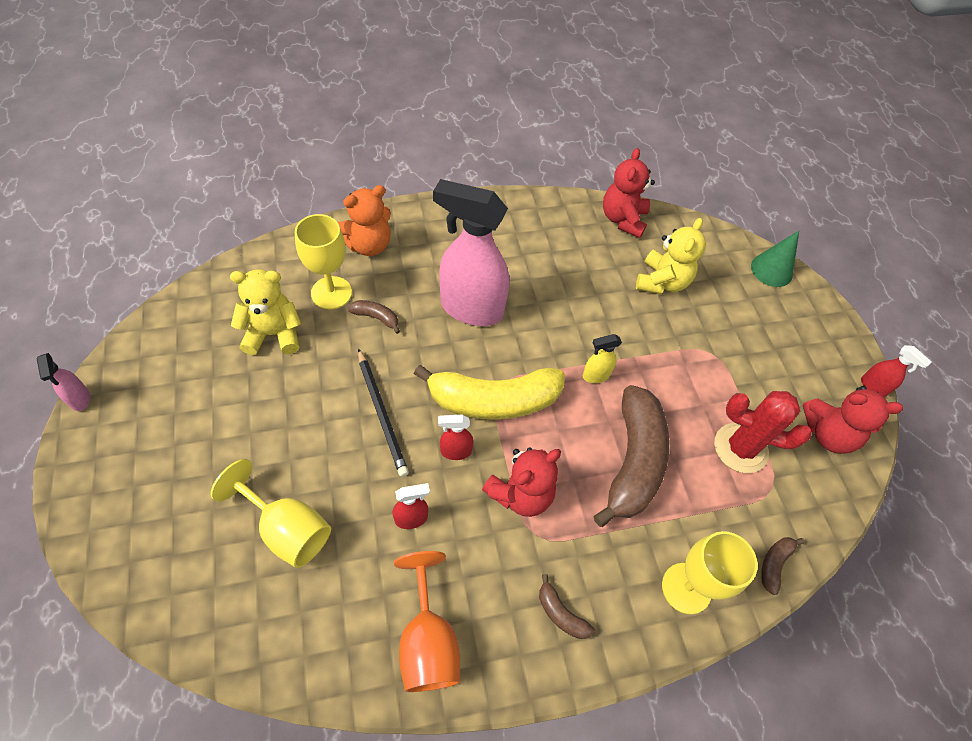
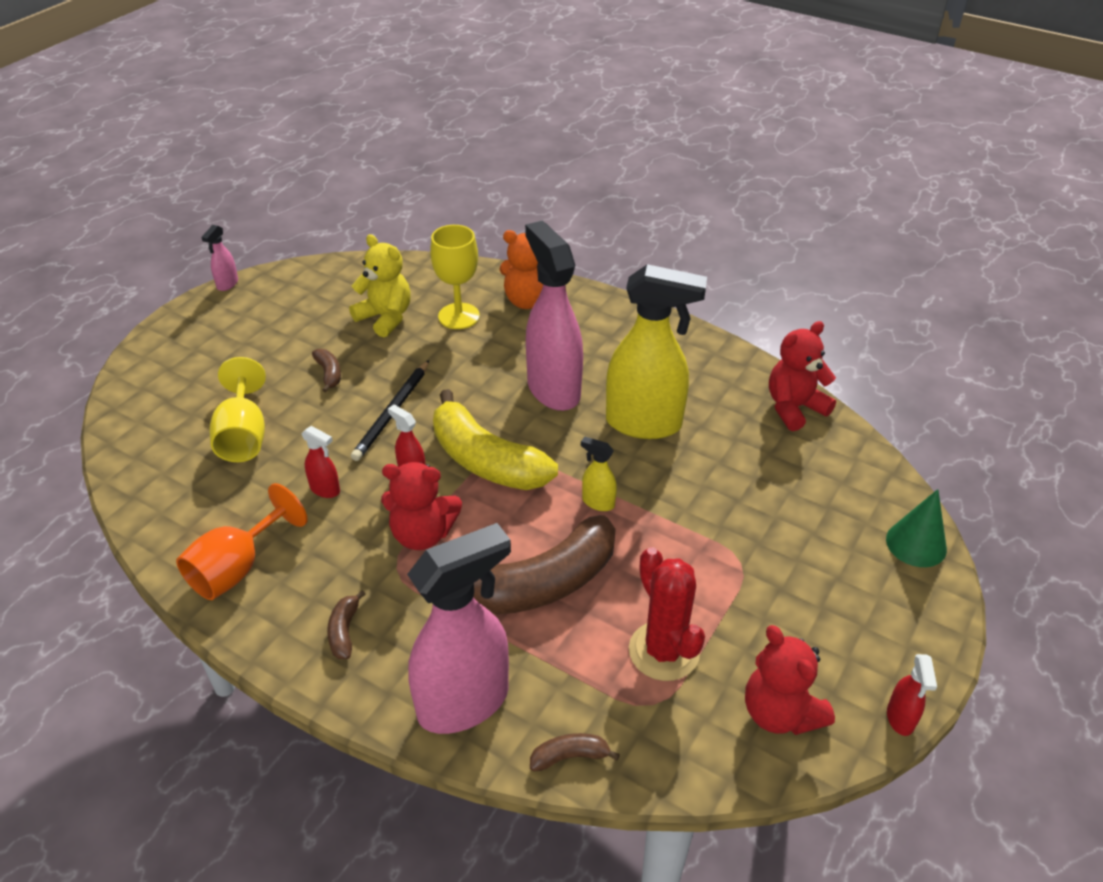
camera: 50 degrees right, 15 degrees down
brown banana [348,300,400,334] -> brown banana moved to [312,349,341,392]
yellow teddy bear [636,218,706,294] -> none
yellow goblet [662,531,758,614] -> pink spray bottle [407,523,511,734]
none -> yellow spray bottle [606,264,707,439]

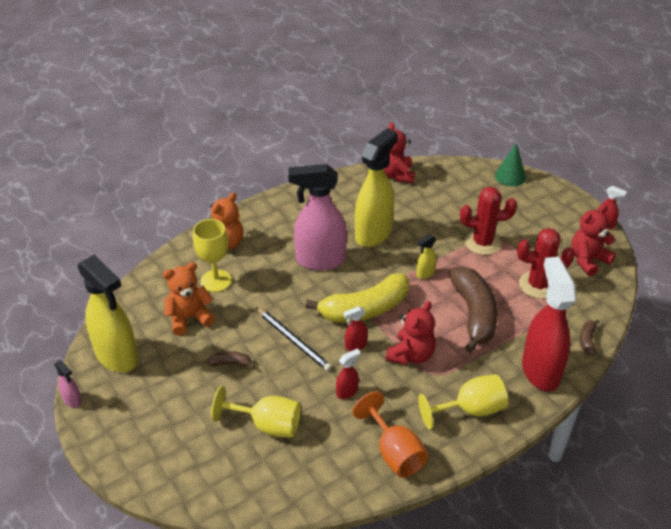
camera: 65 degrees left, 0 degrees up
brown banana [327,590,365,659] -> yellow goblet [418,374,508,430]
yellow teddy bear [349,234,411,337] -> orange teddy bear [163,262,215,336]
pink spray bottle [407,523,511,734] -> red spray bottle [522,257,576,392]
red teddy bear [745,625,835,735] -> red teddy bear turned 150 degrees clockwise [571,204,616,276]
none -> yellow spray bottle [78,255,138,372]
none -> red cactus [460,187,517,255]

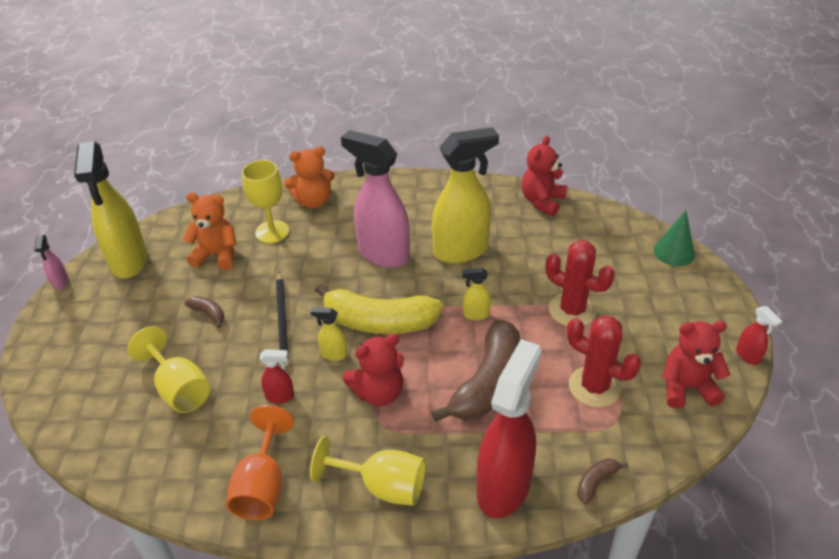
camera: 35 degrees right, 0 degrees up
red spray bottle [343,306,368,351] -> yellow spray bottle [311,307,348,361]

